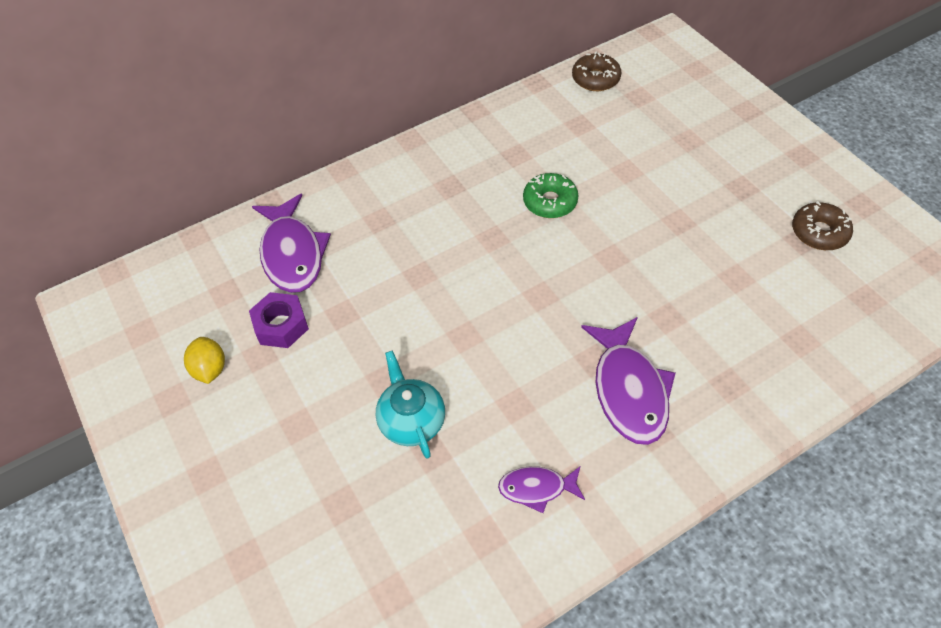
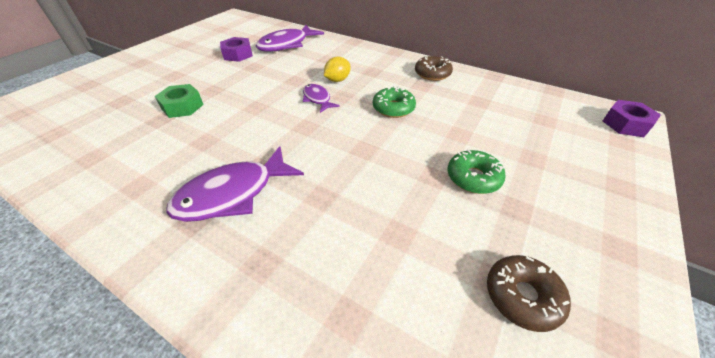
camera: 60 degrees right, 10 degrees down
yellow lemon [184,337,225,384] -> yellow lemon moved to [324,57,350,82]
turquoise teapot [376,351,445,459] -> green nut [155,84,204,118]
purple fish [498,466,585,513] -> purple fish moved to [303,84,340,113]
brown donut [572,52,621,91] -> brown donut moved to [415,56,453,81]
none -> green donut [448,150,506,194]
none -> purple nut [603,100,661,137]

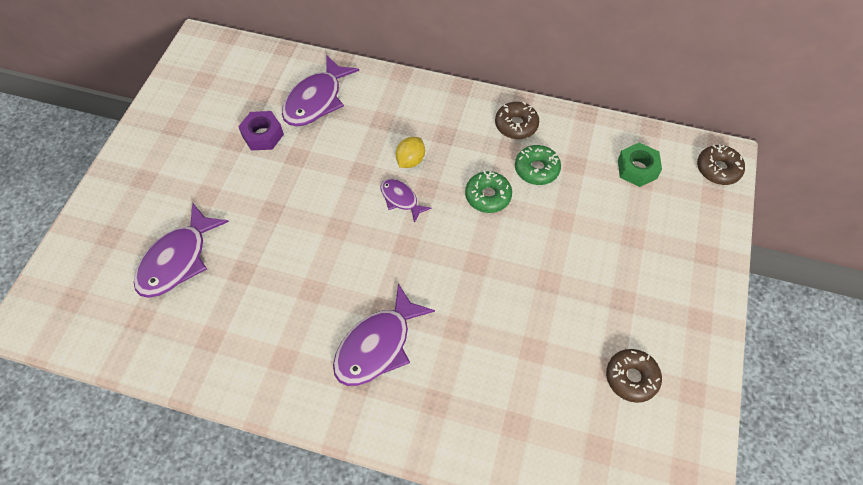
camera: 15 degrees left, 15 degrees up
green nut [155,84,204,118] -> green nut moved to [618,142,662,187]
green donut [448,150,506,194] -> green donut moved to [515,145,561,185]
purple nut [603,100,661,137] -> brown donut [697,144,745,185]
none -> purple fish [134,202,229,298]

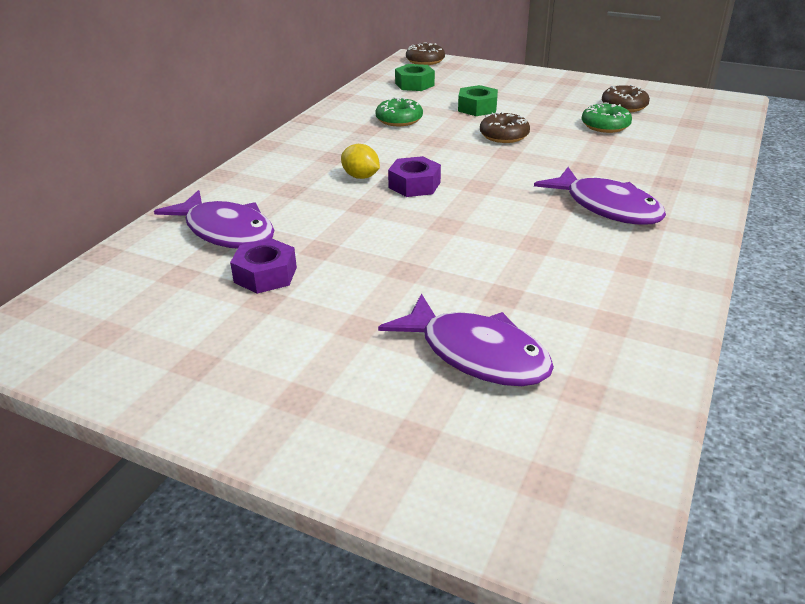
camera: 80 degrees left, 25 degrees down
purple fish [380,179,432,223] -> purple nut [388,156,441,197]
green donut [465,171,512,213] -> green donut moved to [582,102,632,133]
brown donut [495,102,539,139] -> brown donut moved to [480,111,530,143]
none -> green nut [458,85,498,116]

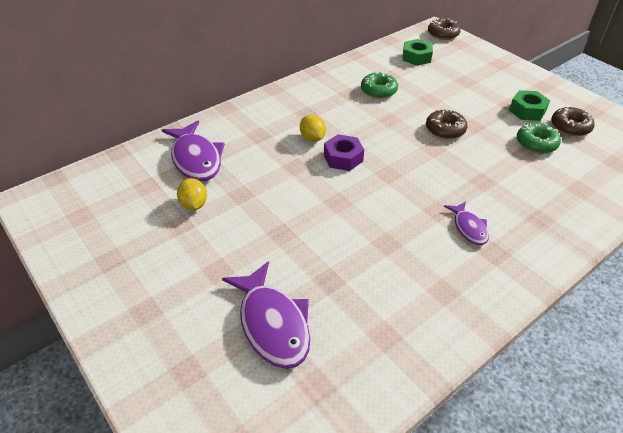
camera: 25 degrees right, 10 degrees up
purple nut [230,238,297,294] -> yellow lemon [177,178,207,210]
green nut [458,85,498,116] -> green nut moved to [509,90,550,121]
purple fish [534,167,666,225] -> purple fish [444,201,489,245], size x0.55

